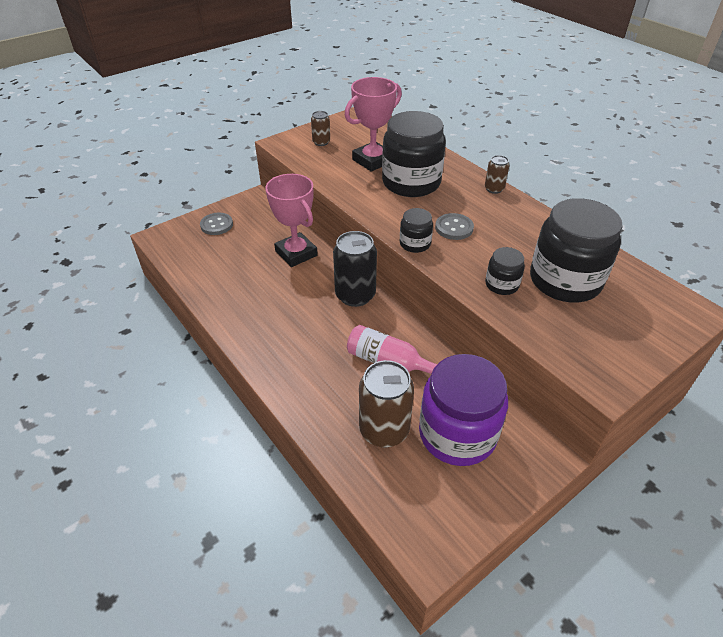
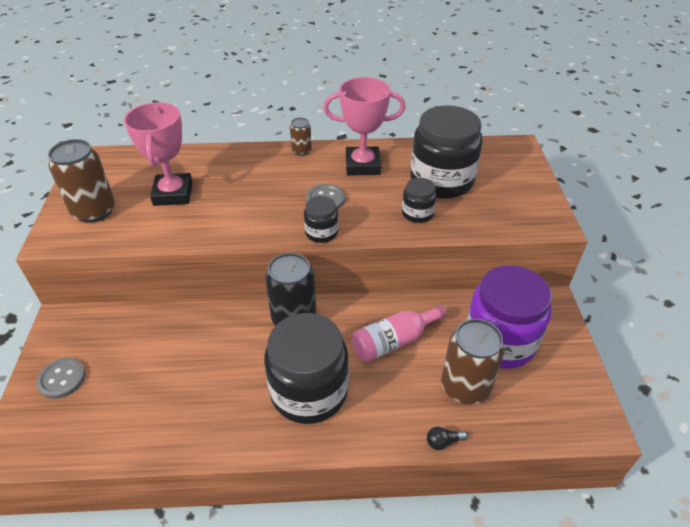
camera: 55 degrees left, 0 degrees up
pink trophy [265,174,318,267] -> pink trophy moved to [323,77,405,175]
brown can [311,111,330,146] -> brown can [48,139,115,223], size x1.94
black jar [382,111,446,197] -> black jar moved to [264,313,349,424]
none -> black light bulb [427,427,468,450]

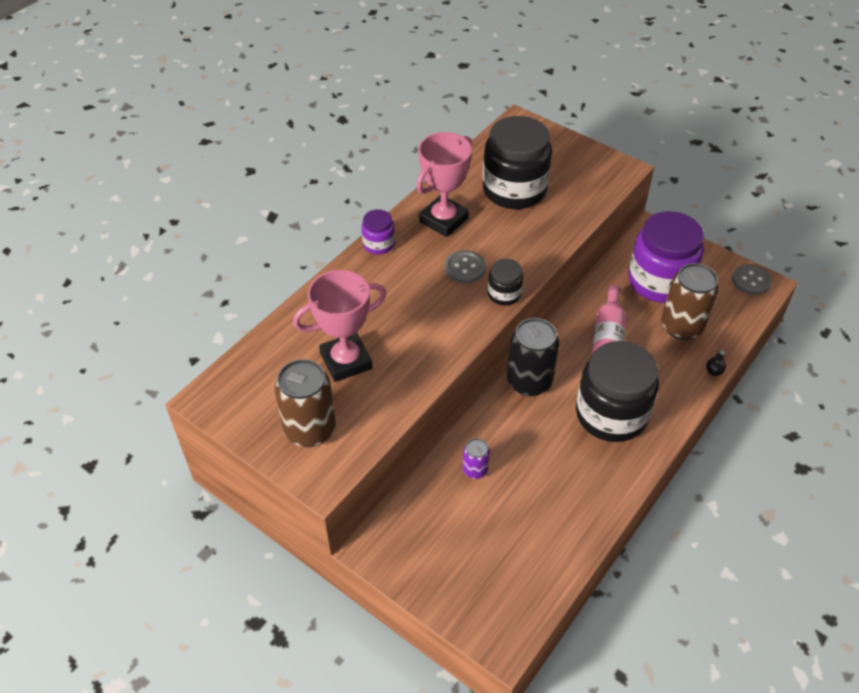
camera: 50 degrees left, 5 degrees up
grey button [36,358,86,399] -> grey button moved to [732,264,772,295]
pink trophy [124,102,193,206] -> pink trophy turned 60 degrees counterclockwise [293,270,386,382]
brown can [290,118,312,156] -> purple jar [361,209,395,255]
black jar [402,178,437,223] -> none
none -> purple can [463,438,490,479]

